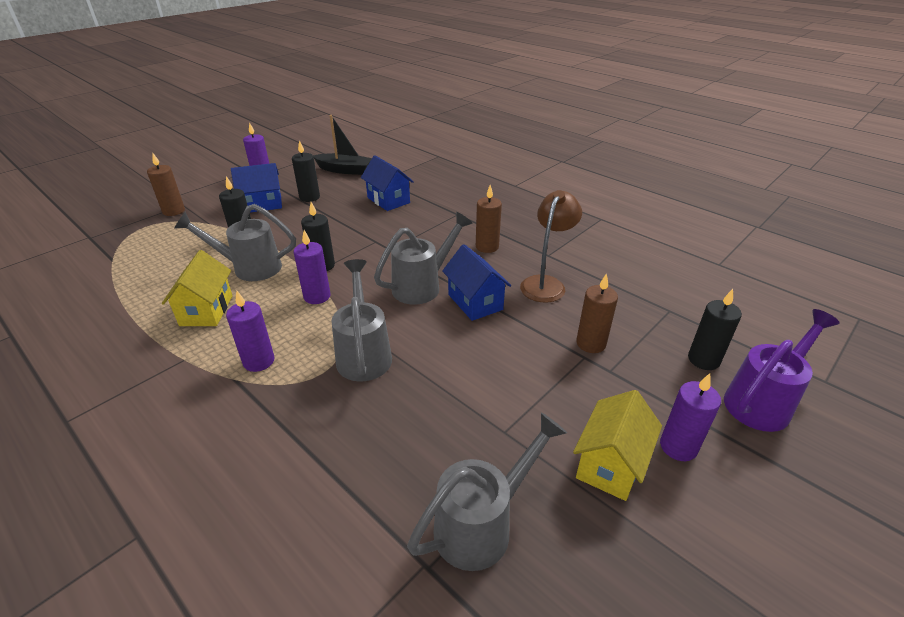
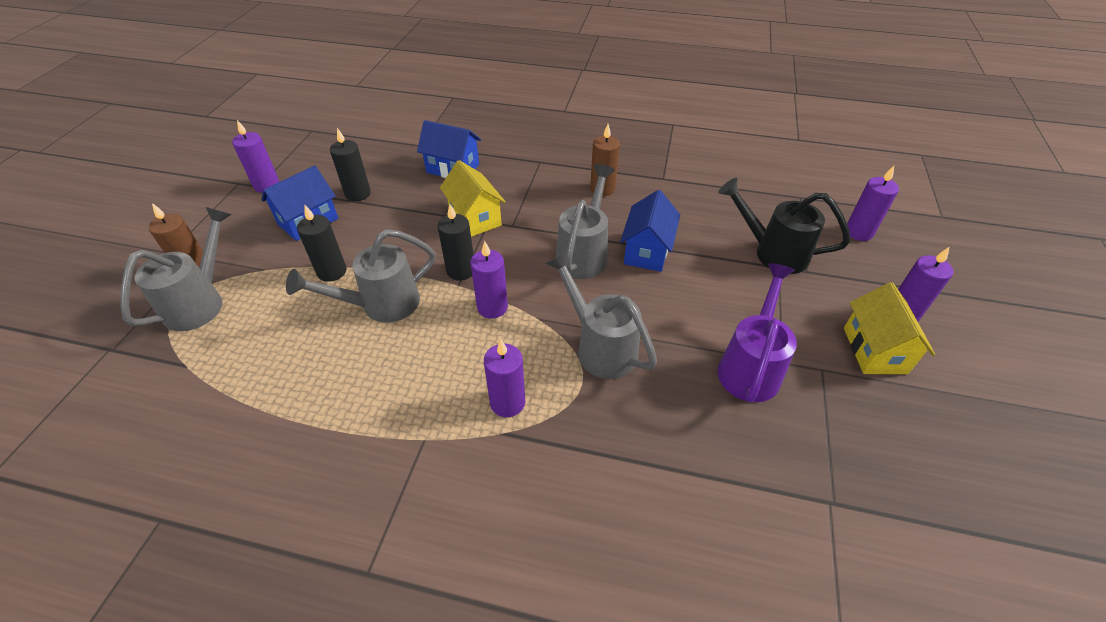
camera: 30 degrees left, 10 degrees up
yellow house [162,250,233,326] -> yellow house moved to [440,160,506,237]
black boat [313,115,372,175] -> none
grey watering can [407,412,567,571] -> grey watering can moved to [120,207,232,331]
blue house [442,244,511,321] -> blue house turned 75 degrees clockwise [620,190,680,272]
brown lamp [520,190,582,303] -> none
brown candle [576,273,618,353] -> black watering can [718,178,850,274]
black candle [688,289,742,370] -> purple candle [847,166,899,241]
purple watering can [724,309,840,432] -> purple watering can moved to [718,263,797,403]

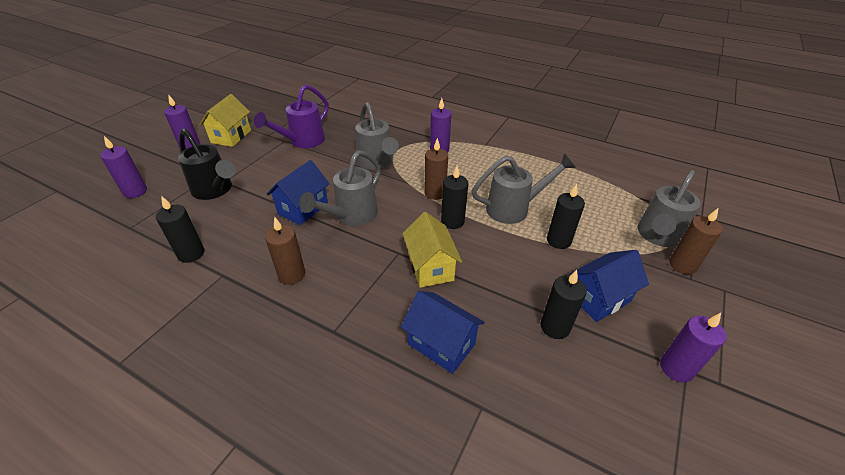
camera: 165 degrees left, 5 degrees down
purple candle [470,241,508,319] -> brown candle [424,138,448,200]
none -> black candle [156,196,204,263]

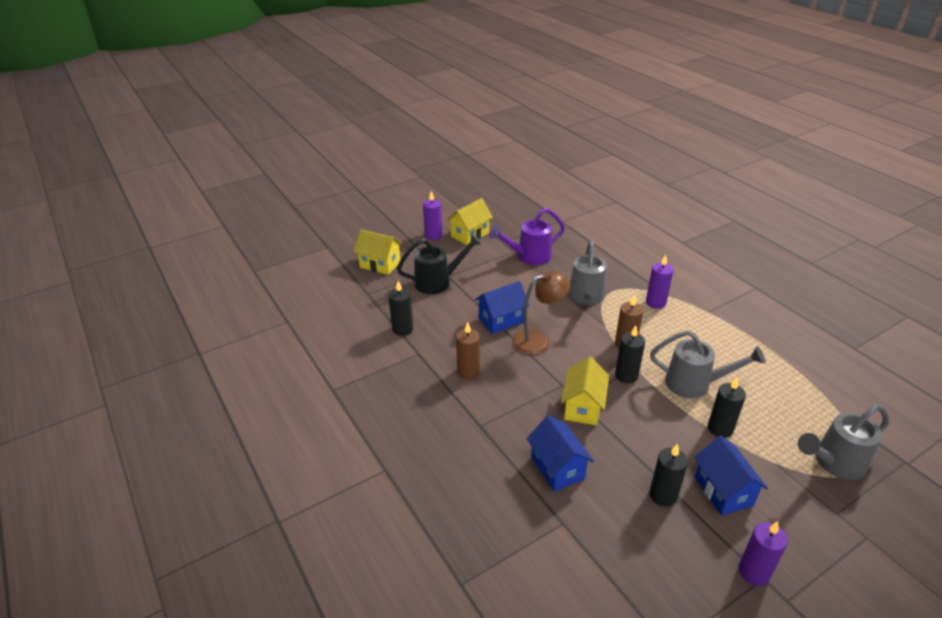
camera: 30 degrees right, 5 degrees down
purple candle [100,136,147,198] -> yellow house [354,229,402,275]
black watering can [178,128,236,200] -> black watering can turned 90 degrees counterclockwise [397,233,482,294]
grey watering can [299,150,381,226] -> brown lamp [512,271,570,355]
blue house [570,250,649,322] -> blue house turned 75 degrees clockwise [694,436,768,516]
brown candle [669,208,723,274] -> none

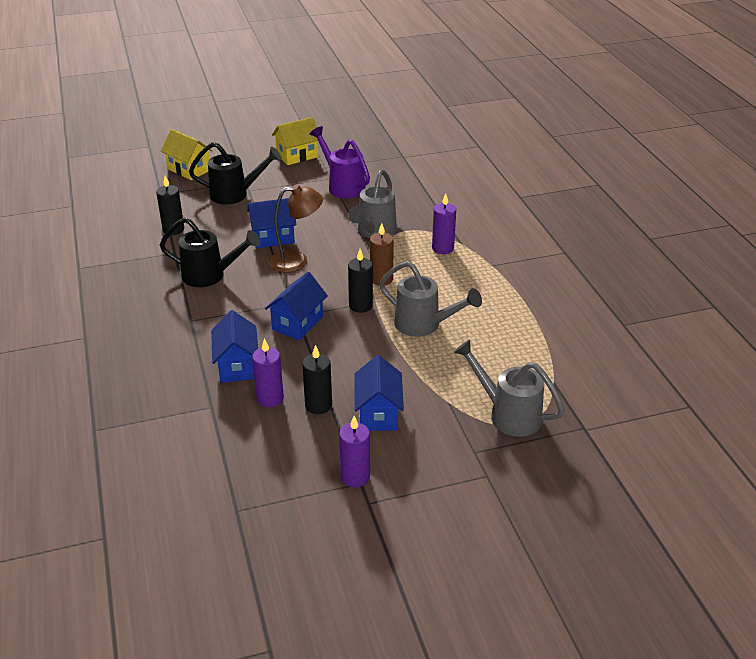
camera: 15 degrees right, 0 degrees up
purple candle [423,191,442,240] -> purple candle moved to [252,338,284,407]
brown candle [456,322,480,380] -> black watering can [160,218,260,287]
purple watering can [489,208,565,265] -> purple watering can turned 60 degrees clockwise [309,126,370,198]
yellow house [561,357,609,425] -> blue house [265,272,328,340]
black candle [708,378,746,438] -> none
grey watering can [798,404,889,480] -> grey watering can turned 45 degrees clockwise [454,340,565,437]

